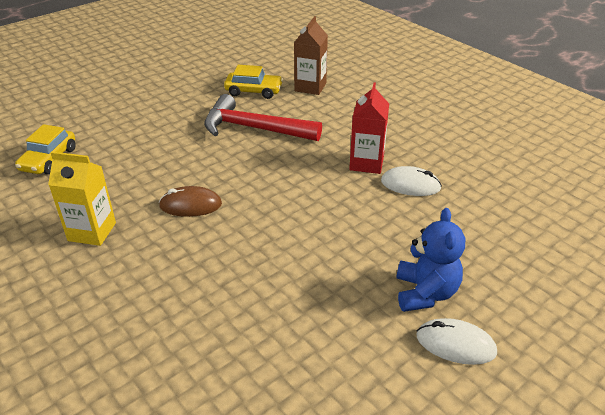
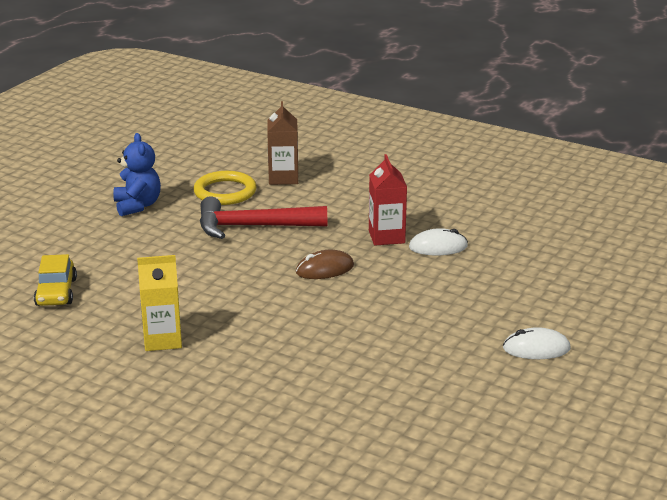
camera: 20 degrees left, 10 degrees down
brown mouse [159,186,222,217] -> brown mouse moved to [296,250,354,279]
yellow car [224,65,283,99] -> yellow ring [193,171,257,205]
blue teddy bear [396,208,465,312] -> blue teddy bear moved to [113,133,161,216]

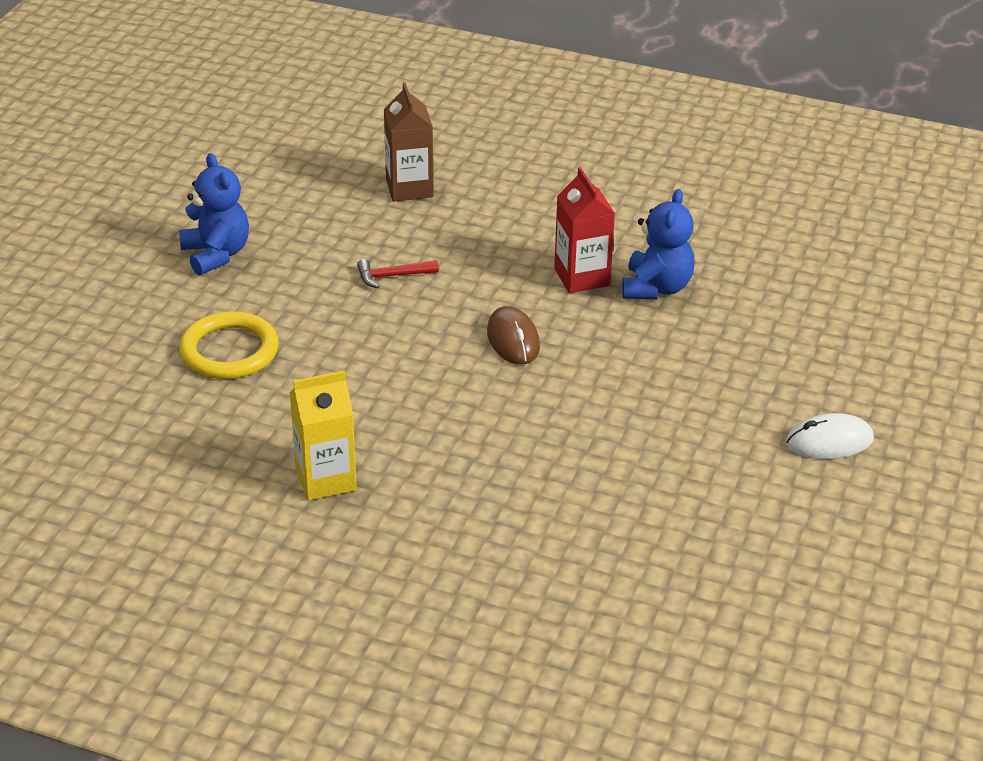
camera: 10 degrees left, 10 degrees up
yellow car [34,254,77,306] -> none
yellow ring [193,171,257,205] -> yellow ring moved to [179,311,279,379]
red hammer [200,196,327,239] -> red hammer [357,259,439,288], size x0.44
brown mouse [296,250,354,279] -> brown mouse turned 75 degrees counterclockwise [487,306,540,365]
white mouse [409,228,468,255] -> blue teddy bear [622,189,694,299]

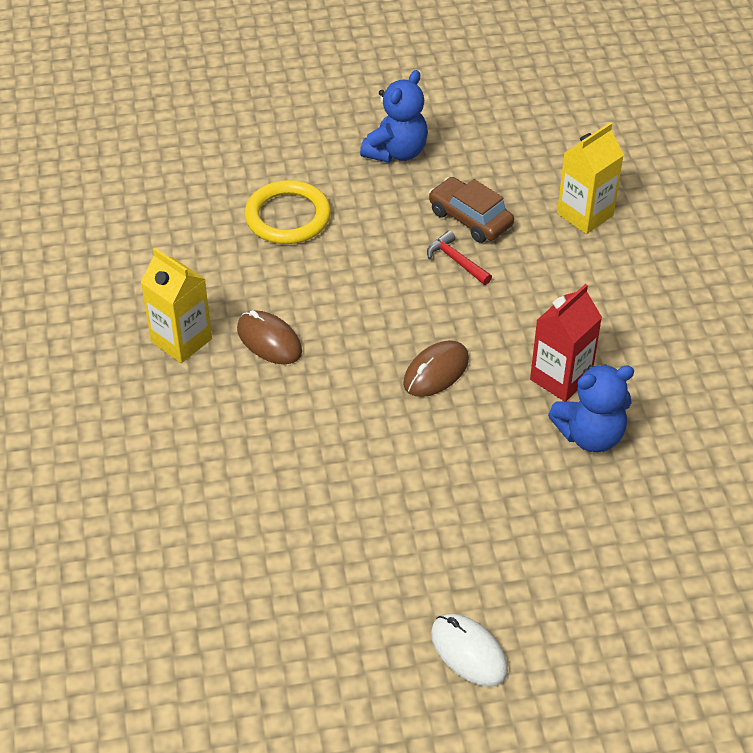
camera: 60 degrees right, 10 degrees up
brown carton [384,82,433,202] -> yellow carton [557,122,624,234]
none -> brown mouse [237,310,302,365]
none -> brown car [429,177,514,243]

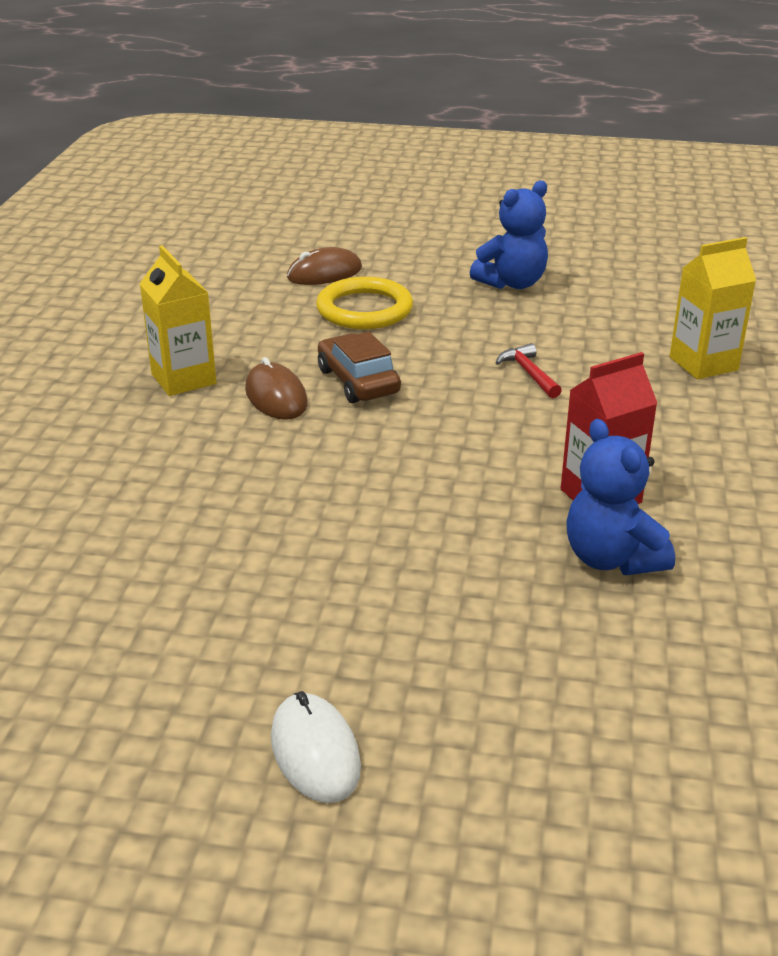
camera: 20 degrees right, 15 degrees down
brown mouse [403,340,469,397] -> brown mouse moved to [287,247,362,285]
brown car [429,177,514,243] -> brown car moved to [318,331,401,403]
blue teddy bear [548,364,634,452] -> blue teddy bear turned 60 degrees clockwise [566,419,675,575]

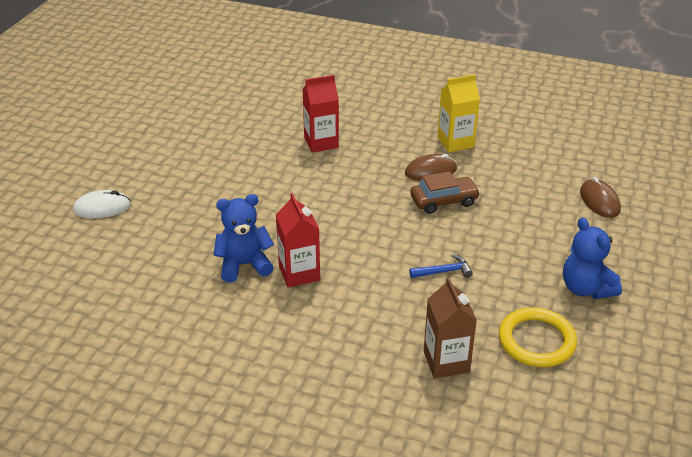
camera: 100 degrees right, 5 degrees up
white mouse [271,691,361,803] -> white mouse moved to [73,190,131,218]
yellow ring [316,277,413,329] -> yellow ring moved to [499,307,577,367]
red hammer [496,343,562,399] -> blue hammer [409,254,473,278]
yellow carton [670,237,756,379] -> brown carton [424,277,477,379]
none -> red carton [302,75,339,153]

